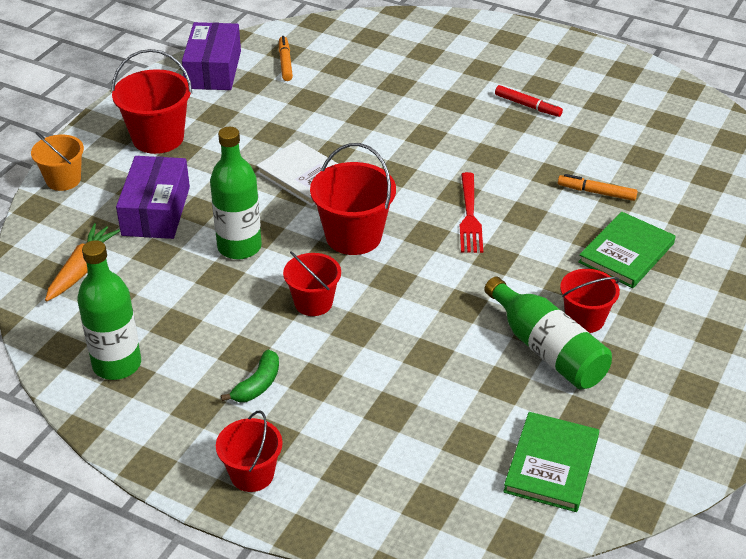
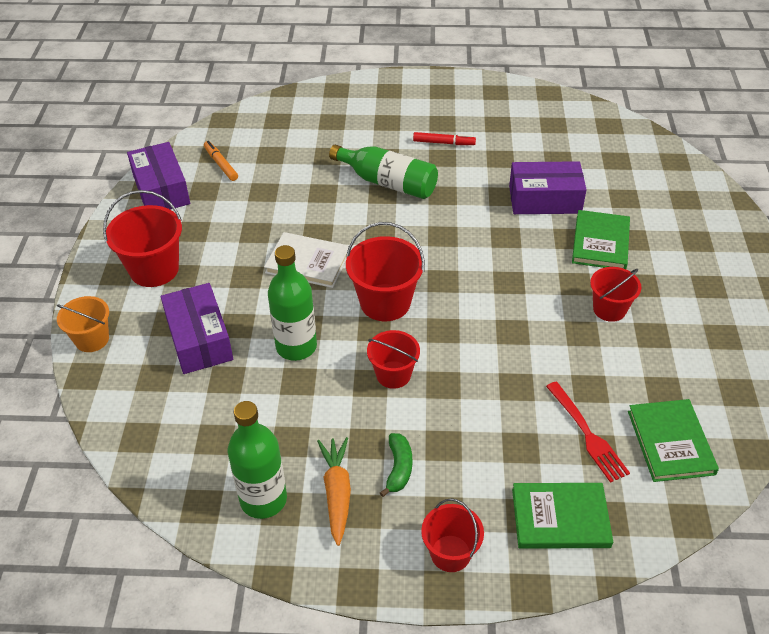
camera: 25 degrees left, 5 degrees up
orange carrot [45,223,120,301] -> orange carrot moved to [317,437,351,546]
red fork [460,172,483,253] -> red fork moved to [546,381,630,483]
green bottle [484,277,612,389] -> green bottle moved to [329,145,438,199]
orange marker [558,174,638,201] -> purple box [509,161,587,214]
none -> green book [512,483,613,549]

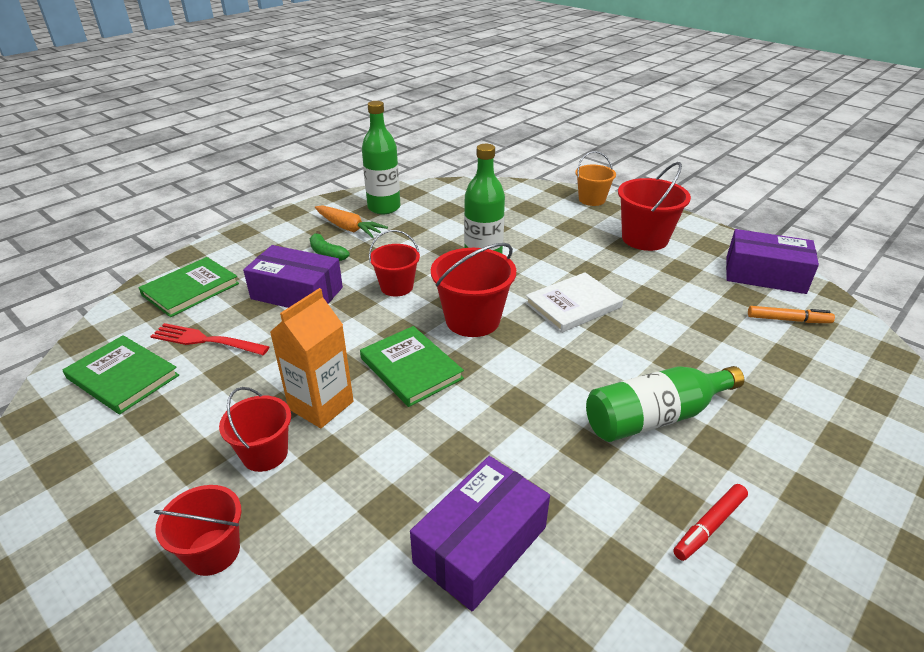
camera: 130 degrees right, 10 degrees down
purple box [161,283,233,374] -> purple box moved to [243,245,343,308]
red bucket [421,498,484,572] -> red bucket moved to [154,485,242,576]
green book [572,210,630,269] -> green book moved to [360,326,464,407]
none -> orange carton [270,288,354,428]

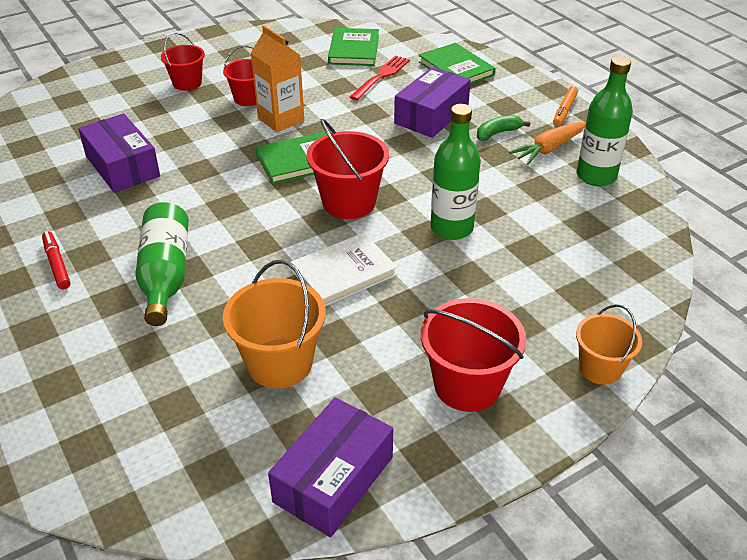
camera: 105 degrees right, 5 degrees up
green book [63,335,179,414] -> green book turned 45 degrees counterclockwise [328,28,379,66]
red bucket [369,230,420,297] -> none
white book [525,272,623,333] -> white book turned 75 degrees clockwise [291,233,397,306]
orange marker [748,306,835,323] -> orange marker moved to [553,86,578,126]
none -> orange bucket [223,260,326,389]

